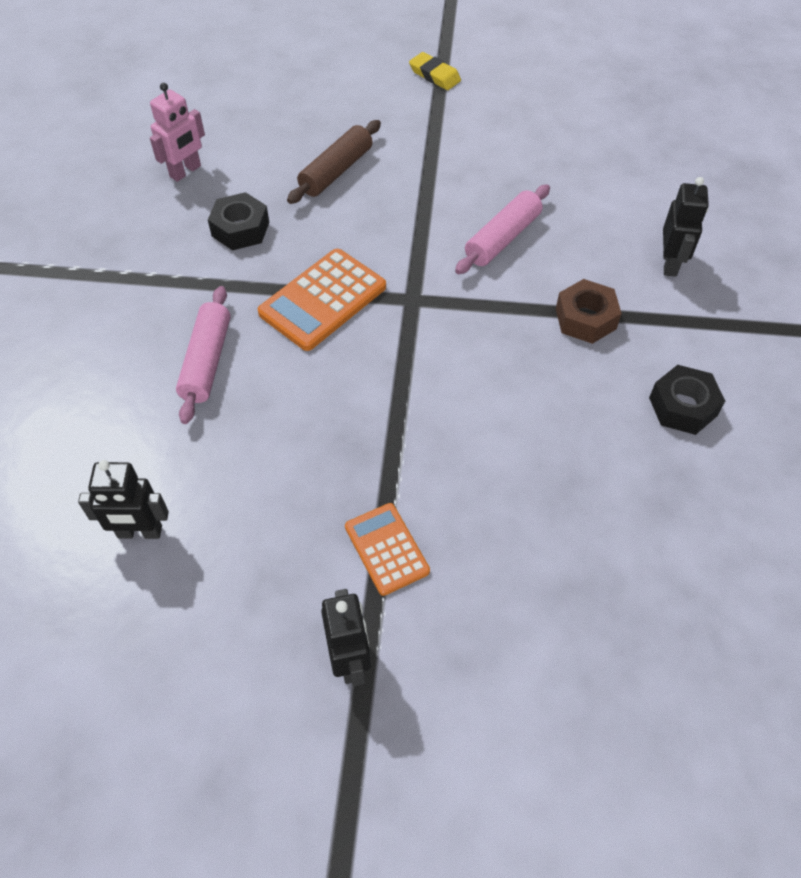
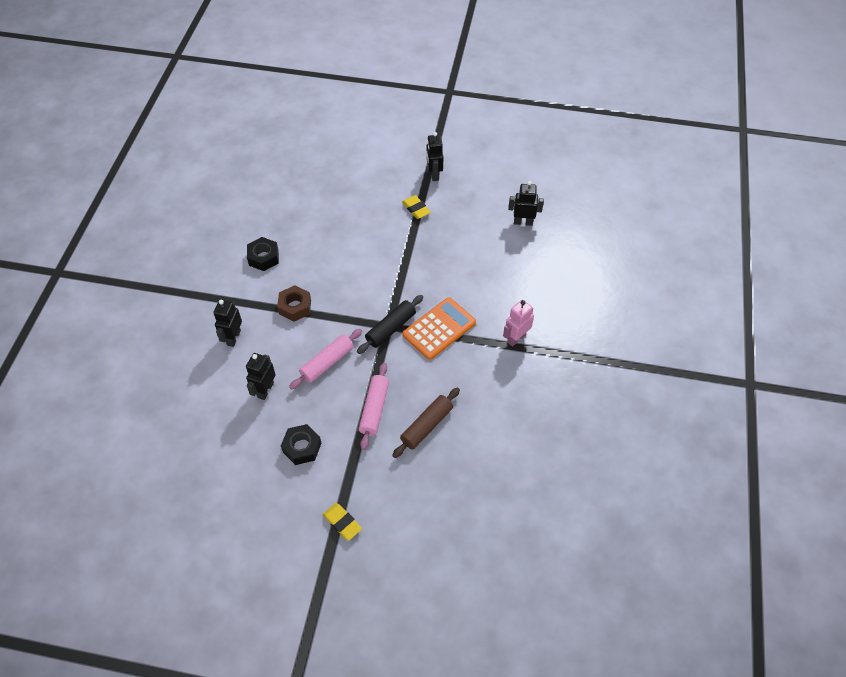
camera: 175 degrees left, 0 degrees up
pink robot [150,83,205,182] -> pink robot moved to [503,300,534,347]
pink rolling pin [176,286,231,424] -> pink rolling pin moved to [359,363,389,450]
black nut [208,192,269,250] -> black nut moved to [281,424,321,465]
orange calculator [345,503,430,596] -> yellow eraser [402,195,431,219]
none -> black robot [246,353,276,400]
none -> black rolling pin [357,295,423,354]

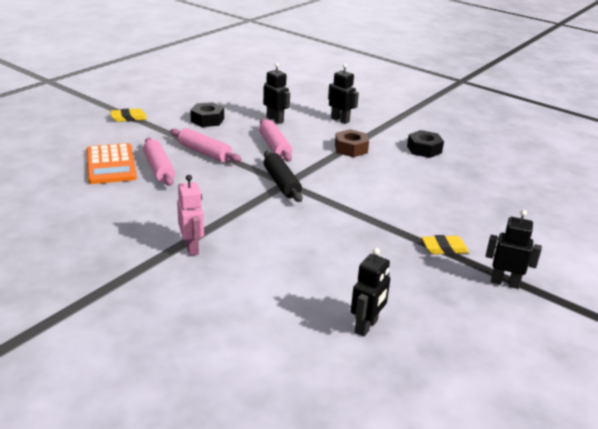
camera: 115 degrees right, 25 degrees down
brown rolling pin [392,388,460,458] -> pink rolling pin [143,138,175,186]
orange calculator [403,297,476,360] -> orange calculator moved to [86,143,137,184]

